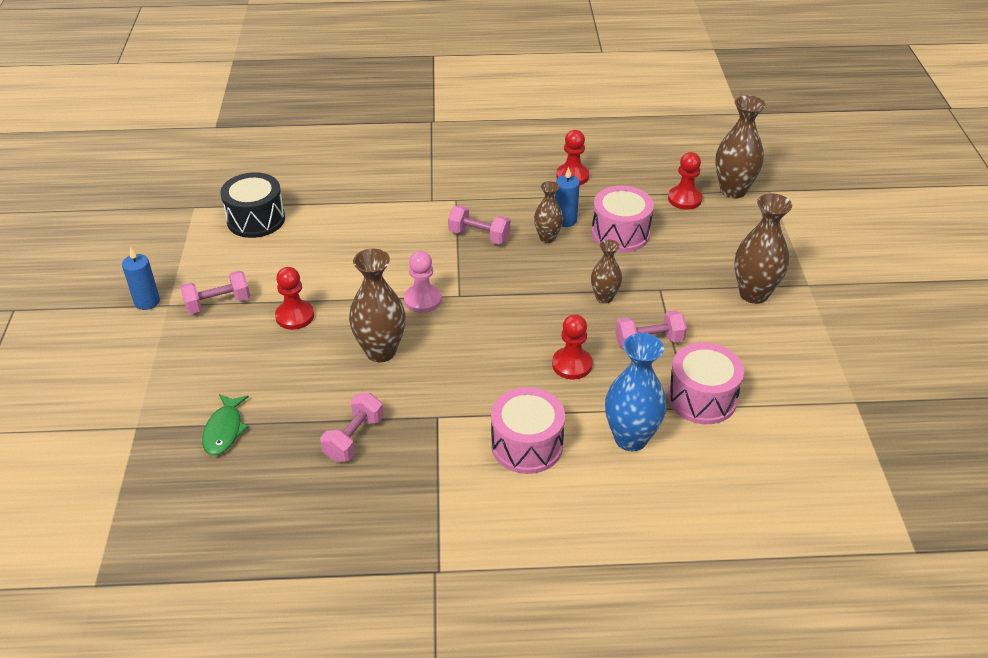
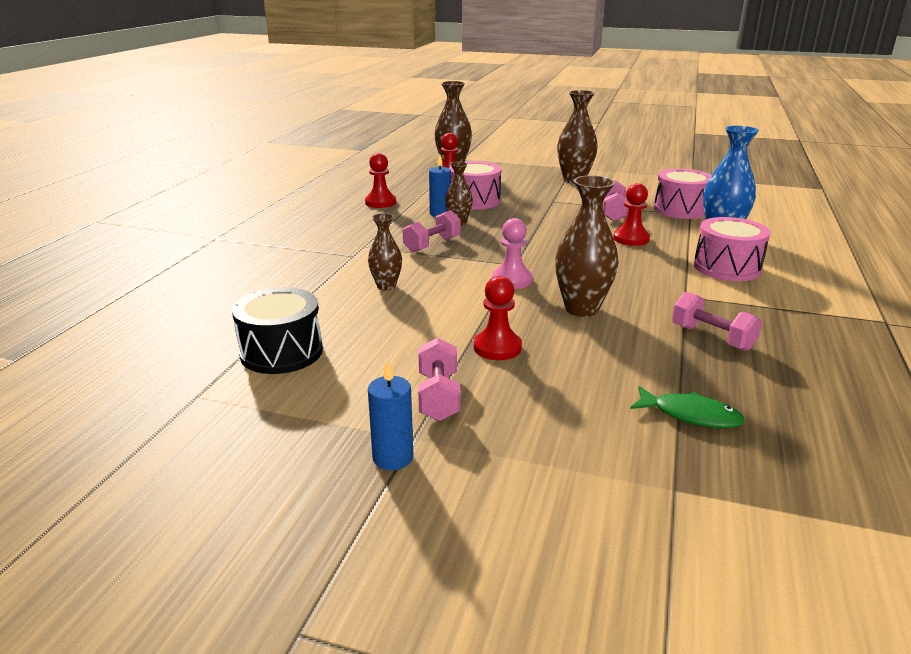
camera: 70 degrees left, 15 degrees down
brown vase [591,239,622,304] -> brown vase moved to [368,213,402,290]

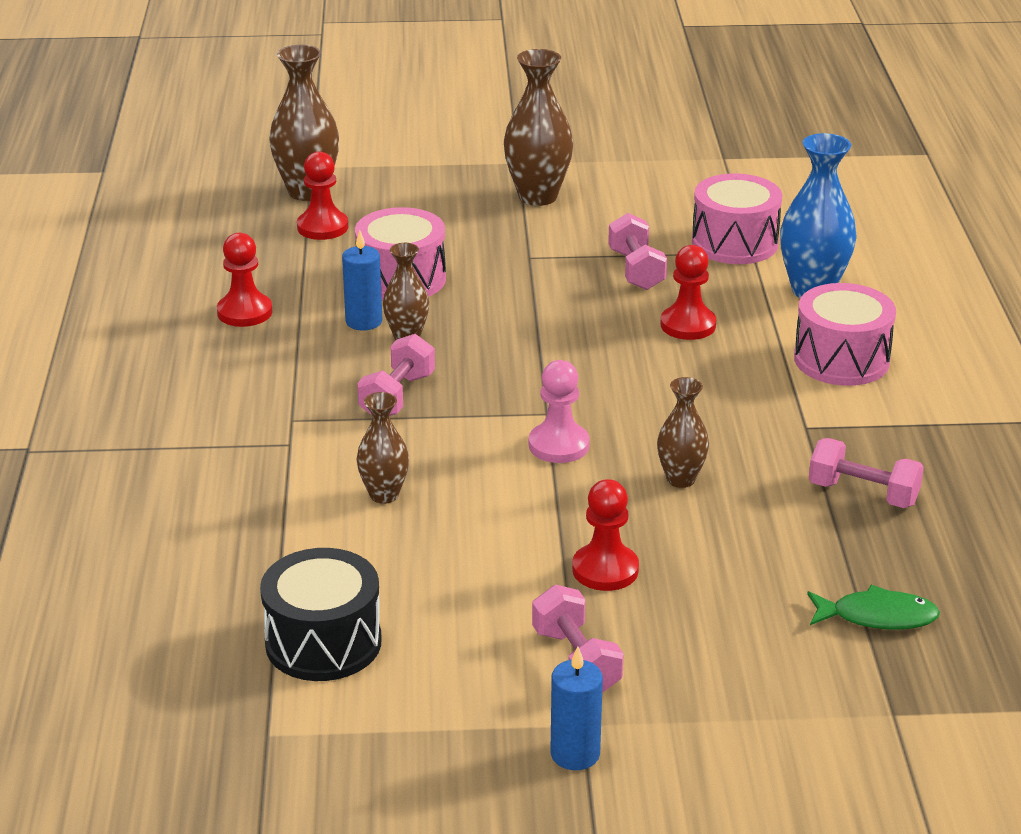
camera: 20 degrees left, 5 degrees up
brown vase [555,175,618,317] -> brown vase [657,377,709,488], size x0.59

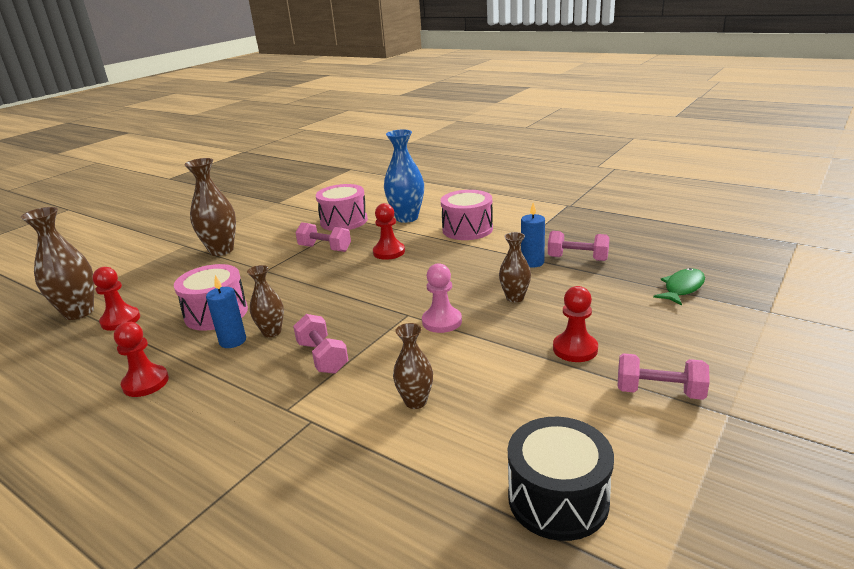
camera: 50 degrees left, 5 degrees down
blue candle [551,647,603,770] -> blue candle moved to [521,203,545,268]
pink dumbbell [809,438,924,508] -> pink dumbbell turned 45 degrees clockwise [548,231,610,261]

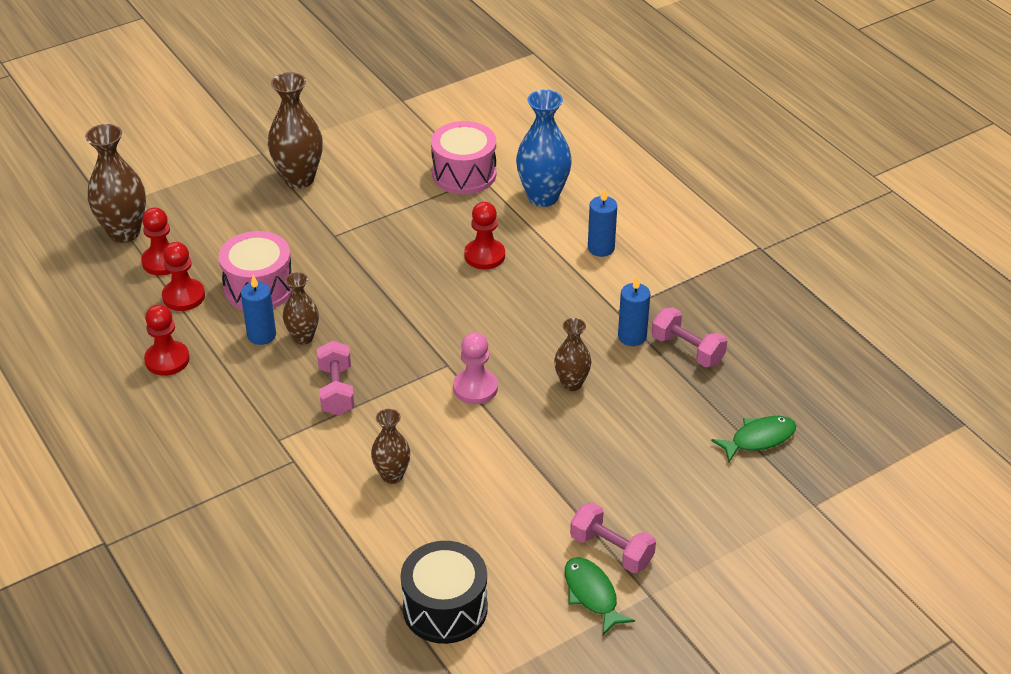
camera: 20 degrees right, 15 degrees up
pink dumbbell [296,222,351,252] -> none
pink drum [441,190,493,240] -> blue candle [588,188,617,257]
red pawn [553,286,598,362] -> red pawn moved to [162,242,205,311]
none -> green fish [565,557,635,635]

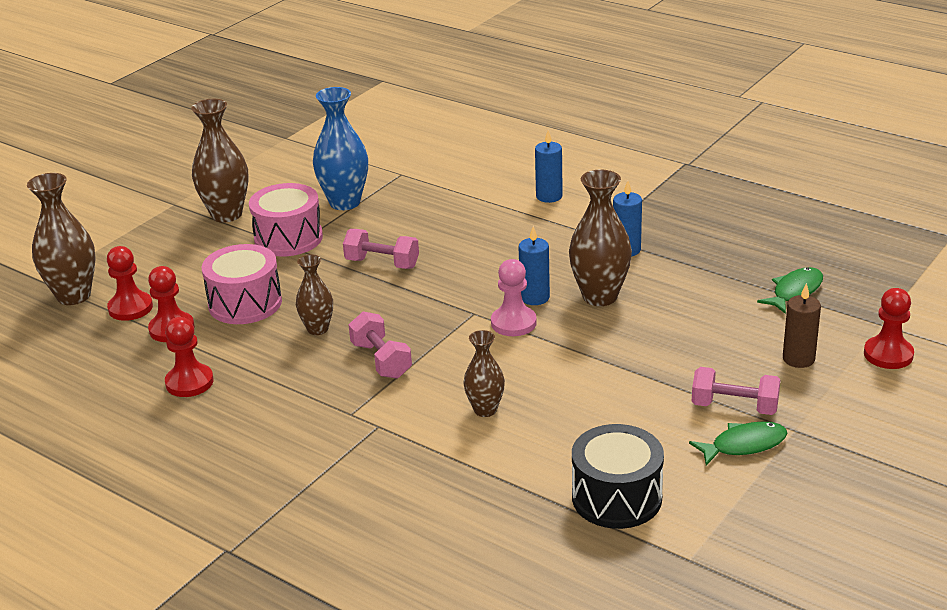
camera: 20 degrees left, 10 degrees down
blue candle [241,275,276,345] -> blue candle moved to [519,226,550,305]
pink drum [431,121,497,194] -> pink drum moved to [249,183,323,256]
red pawn [464,202,505,269] -> red pawn moved to [864,288,914,369]
blue vase [516,90,572,207] -> blue vase moved to [313,87,368,210]
brown vase [554,318,591,391] -> brown vase [569,169,632,306], size x1.68
green fish [565,557,635,635] -> green fish turned 120 degrees clockwise [689,422,787,466]
pink dumbbell [652,307,727,367] -> pink dumbbell moved to [343,229,419,269]
none -> brown candle [783,283,821,368]

